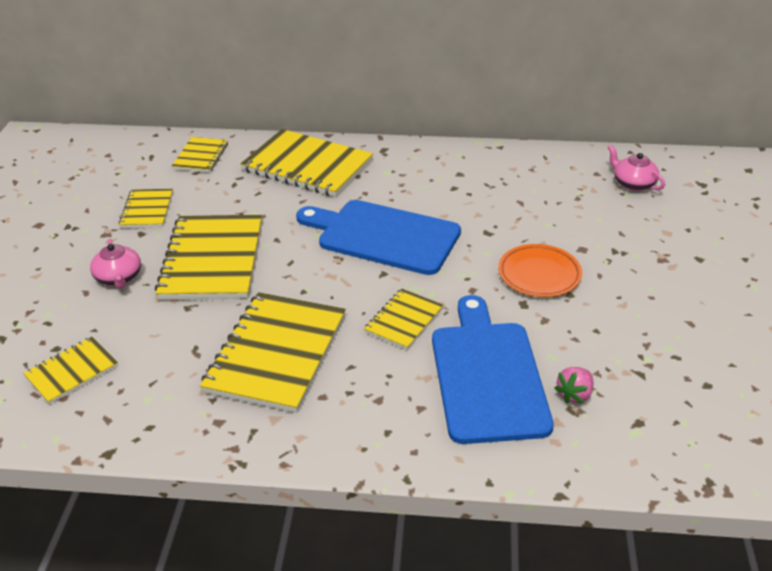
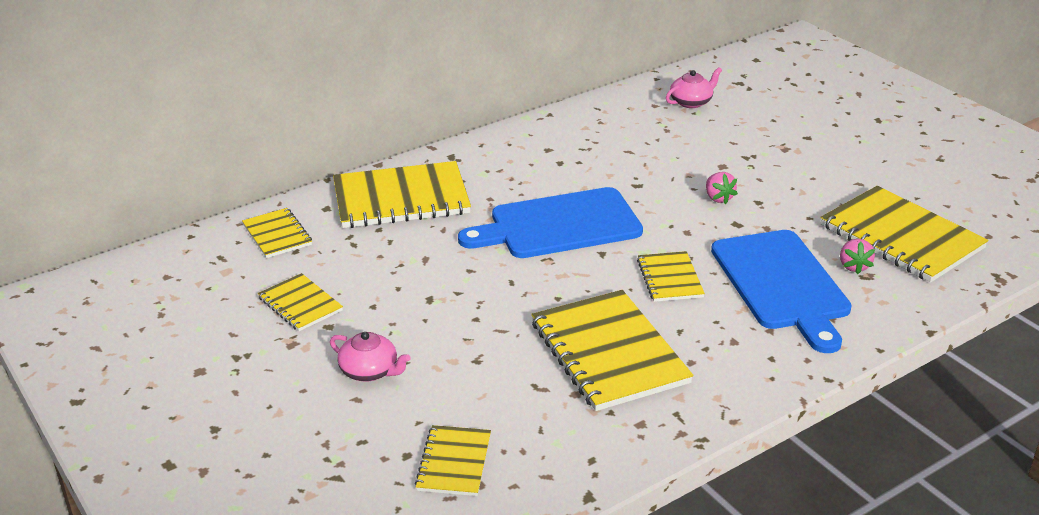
camera: 40 degrees left, 5 degrees down
yellow notebook [155,215,262,300] -> yellow notebook moved to [820,186,989,283]
blue cutting board [432,295,554,444] -> blue cutting board turned 150 degrees counterclockwise [711,230,852,353]
orange plate [498,244,582,297] -> pink strawberry [706,172,738,204]
pink teapot [608,145,665,191] -> pink teapot turned 135 degrees clockwise [666,67,722,108]

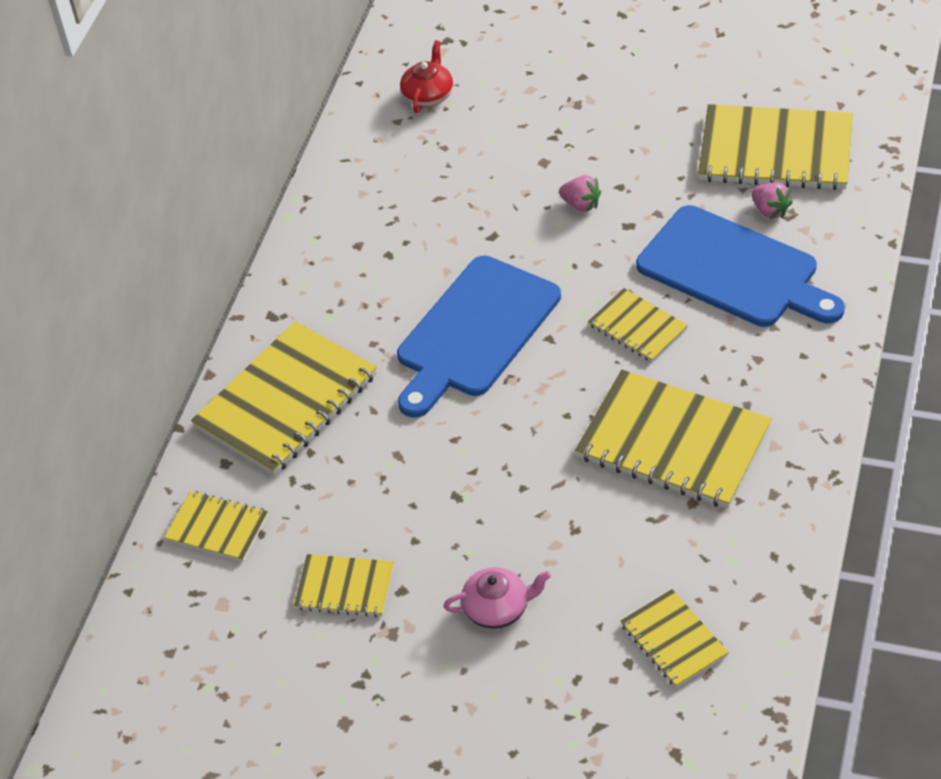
camera: 35 degrees left, 15 degrees up
pink teapot [666,67,722,108] -> red teapot [400,40,453,113]

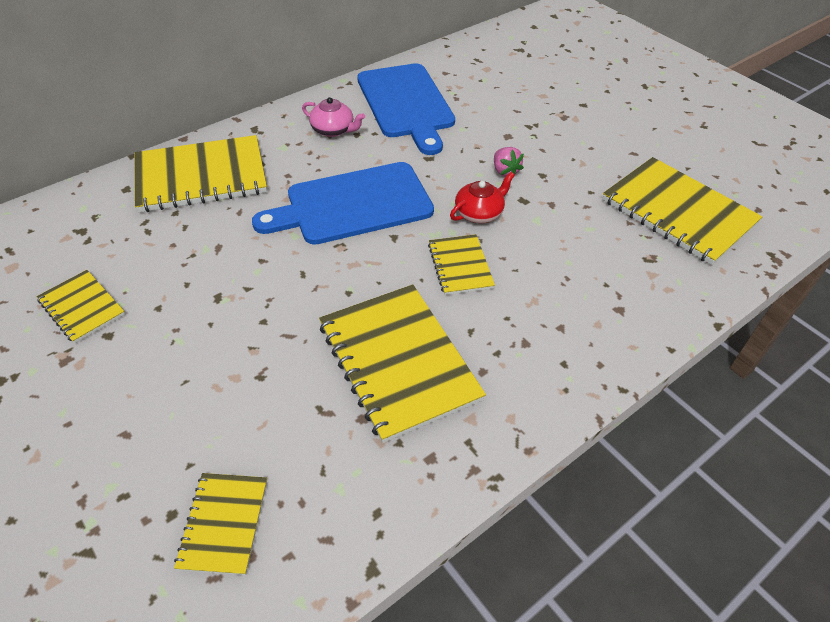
camera: 30 degrees right, 0 degrees up
yellow notebook [164,491,268,562] -> none
red teapot [400,40,453,113] -> red teapot moved to [450,172,515,223]
pink teapot [443,567,551,629] -> pink teapot moved to [302,97,365,137]
blue cutting board [636,205,845,327] -> blue cutting board moved to [357,63,455,155]
pink strawberry [751,182,793,219] -> none

